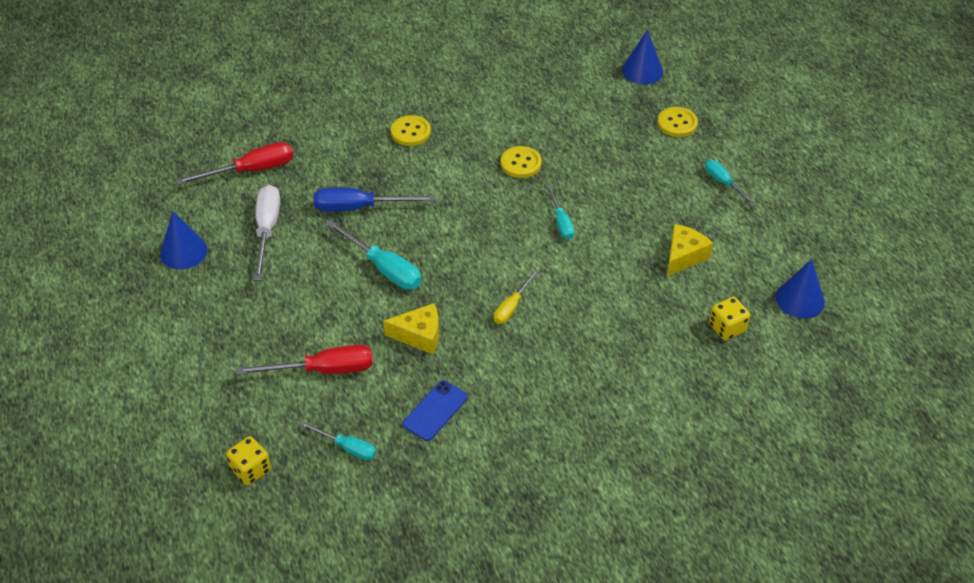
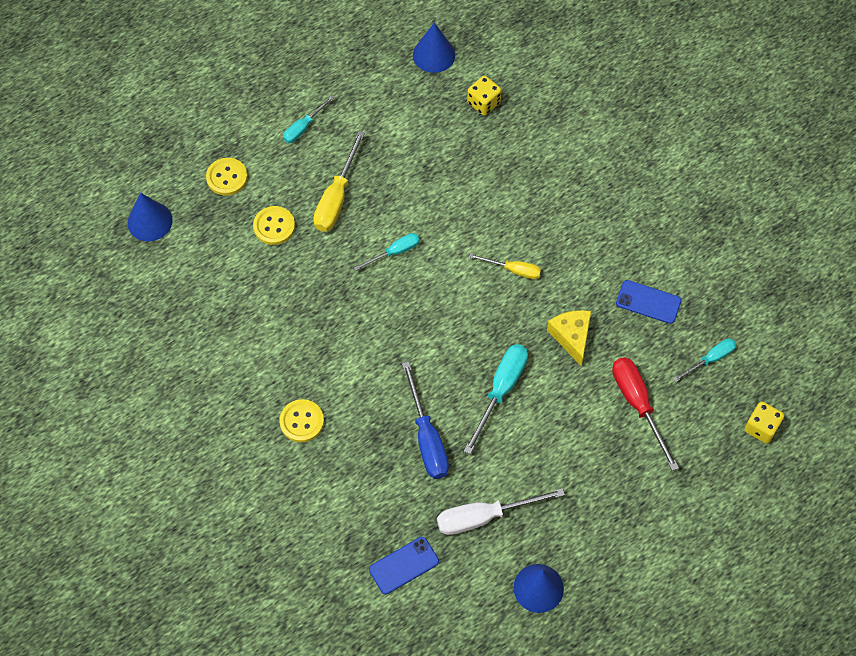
camera: 105 degrees left, 15 degrees up
red screwdriver [176,142,293,185] -> blue phone [369,537,439,594]
turquoise screwdriver [300,421,376,460] -> turquoise screwdriver turned 45 degrees clockwise [673,339,736,382]
yellow button [501,146,542,178] -> yellow button moved to [253,206,295,245]
yellow cheese [667,224,713,276] -> none
none -> yellow screwdriver [313,131,365,232]

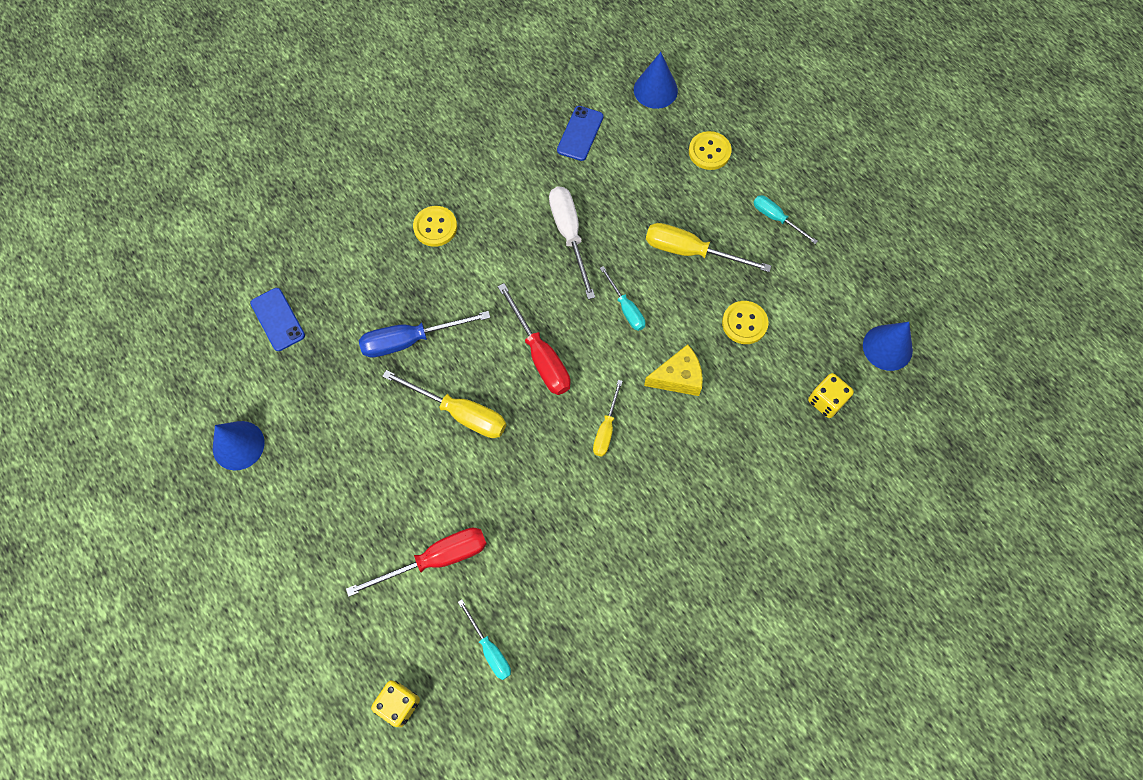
camera: 90 degrees right, 5 degrees up
yellow button [253,206,295,245] -> yellow button moved to [722,301,769,344]
white screwdriver [437,488,565,535] -> white screwdriver moved to [549,187,595,299]
turquoise screwdriver [464,344,528,454] -> yellow screwdriver [382,370,506,438]
yellow cheese [547,310,591,366] -> yellow cheese moved to [644,344,703,396]
blue phone [616,280,681,324] -> blue phone moved to [557,106,604,161]
none -> red screwdriver [498,283,571,395]

